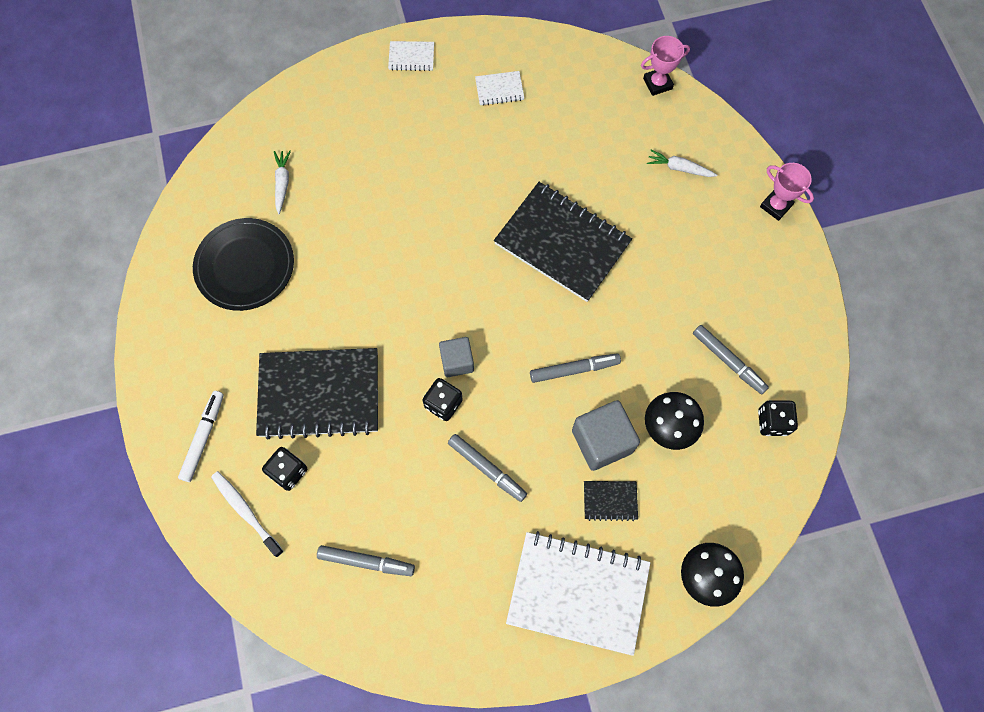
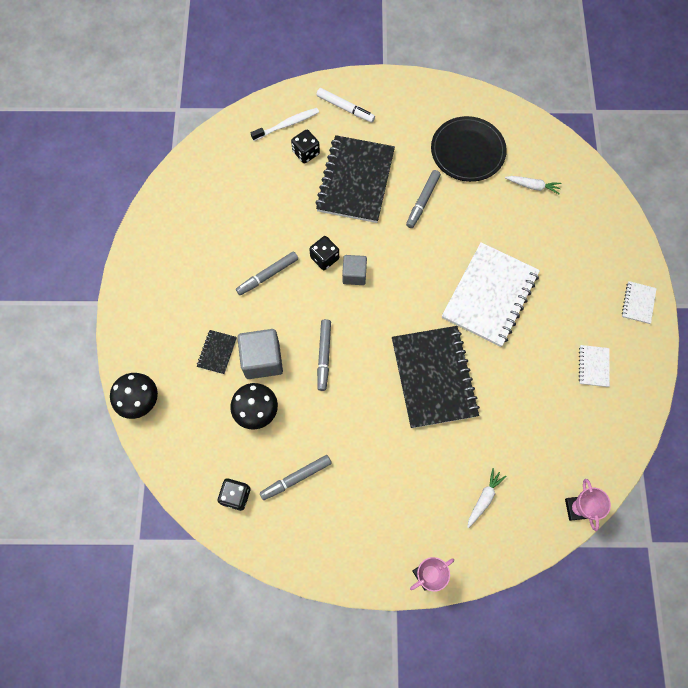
camera: 105 degrees right, 0 degrees up
grey marker [317,545,415,576] -> grey marker moved to [406,170,441,228]
black notebook [494,182,632,302] -> black notebook turned 60 degrees counterclockwise [392,326,480,428]
white notebook [506,531,650,656] -> white notebook moved to [442,242,540,347]

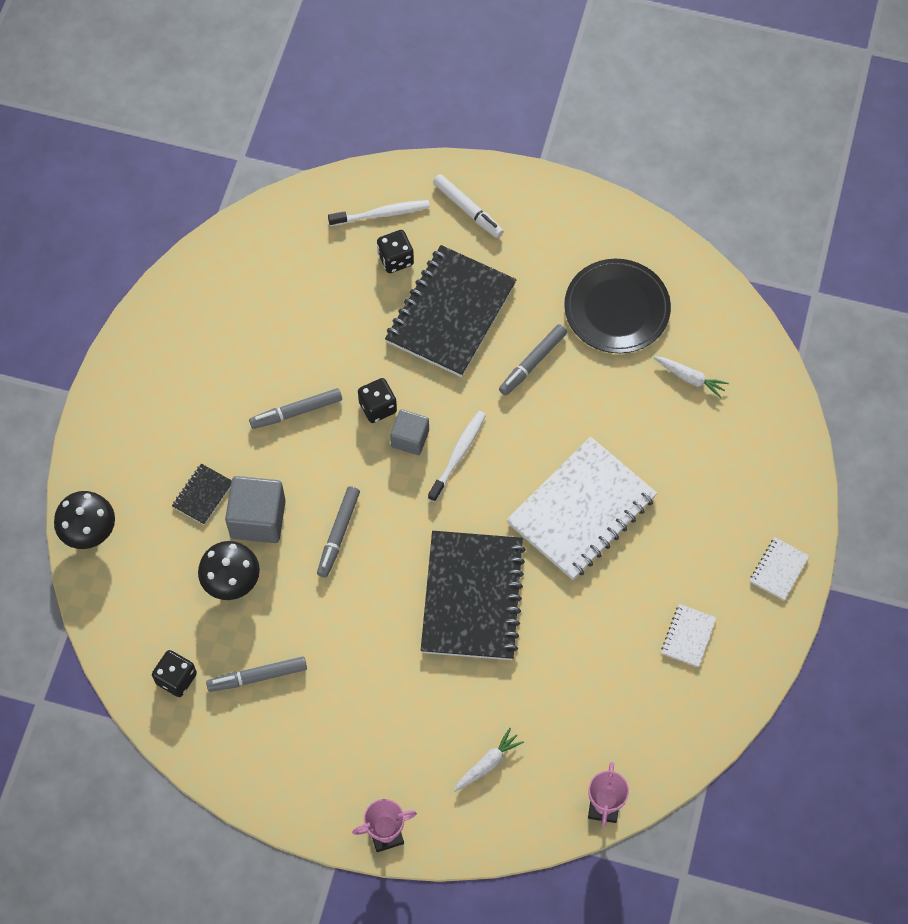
camera: 15 degrees right, 5 degrees down
none -> white toothbrush [428,411,486,502]

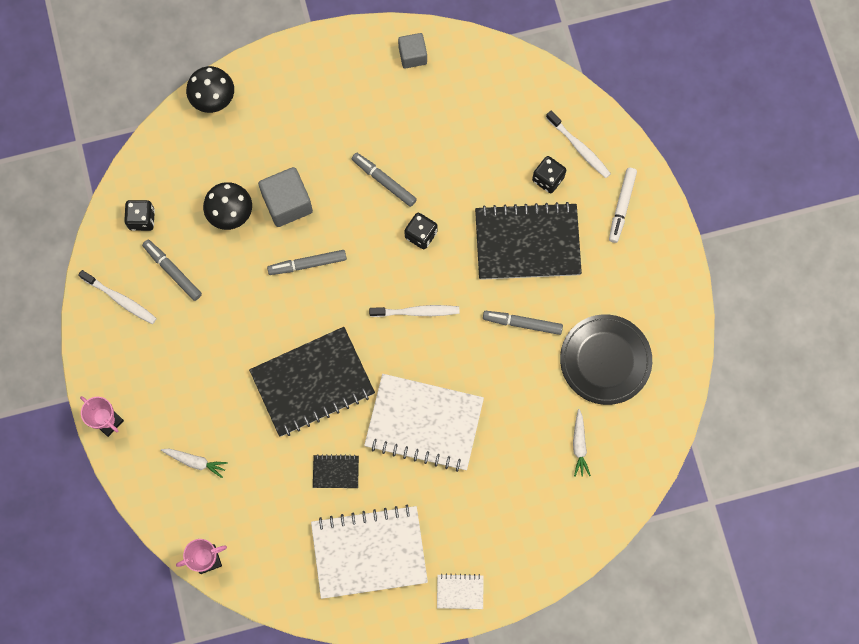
camera: 60 degrees right, 10 degrees up
black notebook [172,464,232,525] -> black notebook moved to [313,454,359,488]
grey cube [390,409,429,455] -> grey cube moved to [398,33,427,69]
white notebook [661,604,717,667] -> white notebook [311,505,428,599], size x2.33
none -> white toothbrush [78,270,157,324]

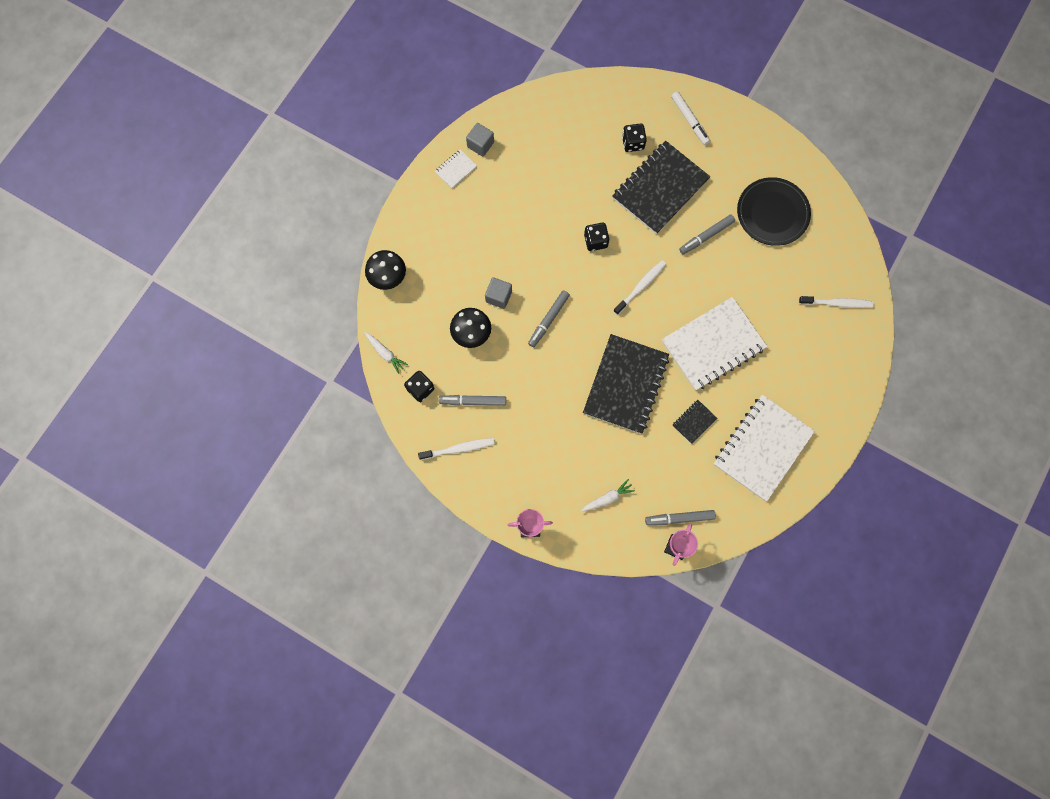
camera: 45 degrees left, 0 degrees up
grey cube [258,167,313,227] -> grey cube [485,277,512,309], size x0.63
grey marker [352,153,417,207] -> grey marker moved to [645,510,716,525]
white notebook [437,573,484,609] -> white notebook moved to [435,150,477,188]
white toothbrush [546,111,611,178] -> white toothbrush moved to [799,296,874,308]
white carrot [573,409,591,477] -> white carrot moved to [364,332,408,374]

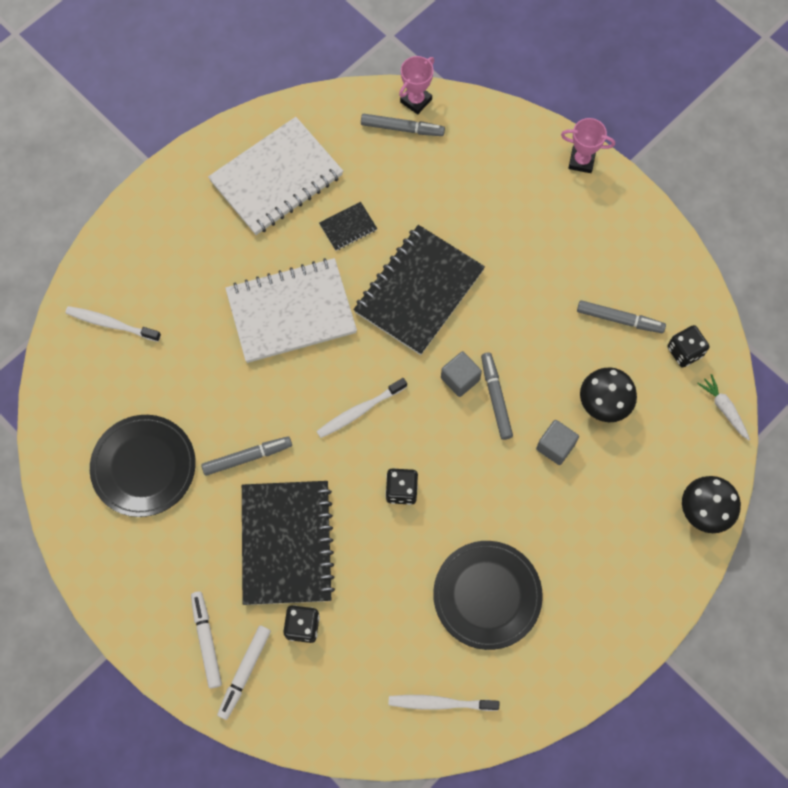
camera: 165 degrees left, 5 degrees down
white toothbrush [418,438,495,460] -> white toothbrush moved to [388,695,499,711]
white notebook [435,150,477,188] -> none
grey cube [466,123,494,157] -> grey cube moved to [441,351,482,397]
grey marker [528,290,570,347] -> grey marker turned 60 degrees counterclockwise [481,353,513,440]
white carrot [581,479,635,512] -> none
black notebook [612,141,710,235] -> black notebook turned 60 degrees counterclockwise [242,481,335,605]
none -> white marker [217,626,271,720]
none -> black plate [433,541,543,650]

